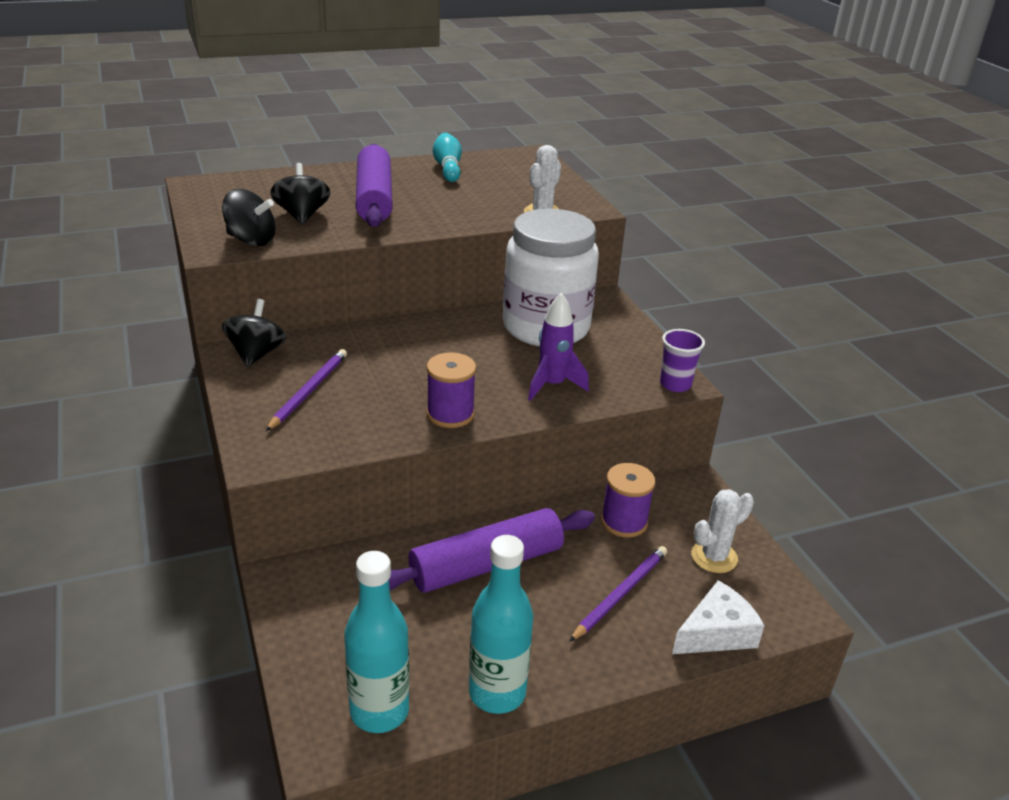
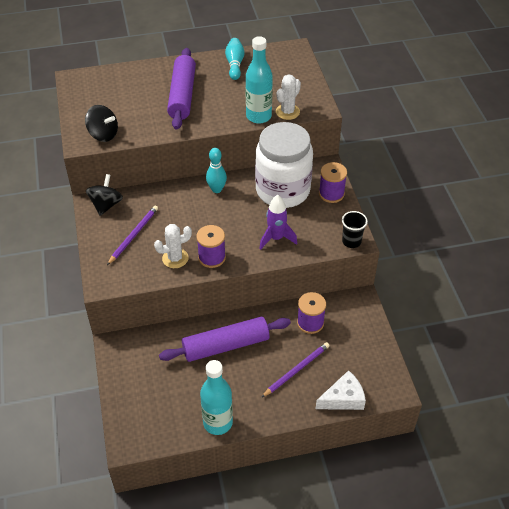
camera: 10 degrees right, 15 degrees up
black spinning top [270,163,330,225] -> none
turquoise bottle [344,551,409,733] -> turquoise bottle moved to [246,36,273,124]
purple cup [660,329,705,392] -> black cup [342,211,368,248]
white cactus [691,489,754,573] -> white cactus moved to [154,224,192,268]
none -> turquoise bowling pin [206,148,227,193]
none -> purple spool [319,162,347,203]

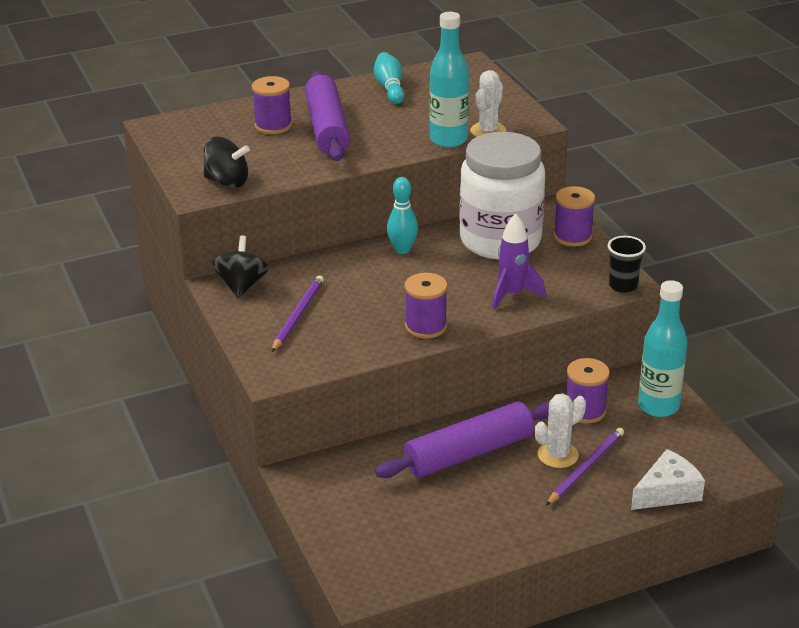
camera: 10 degrees left, 15 degrees down
white cactus [154,224,192,268] -> white cactus moved to [535,393,586,468]
turquoise bottle [200,360,233,435] -> turquoise bottle moved to [638,280,687,417]
none -> purple spool [252,76,292,134]

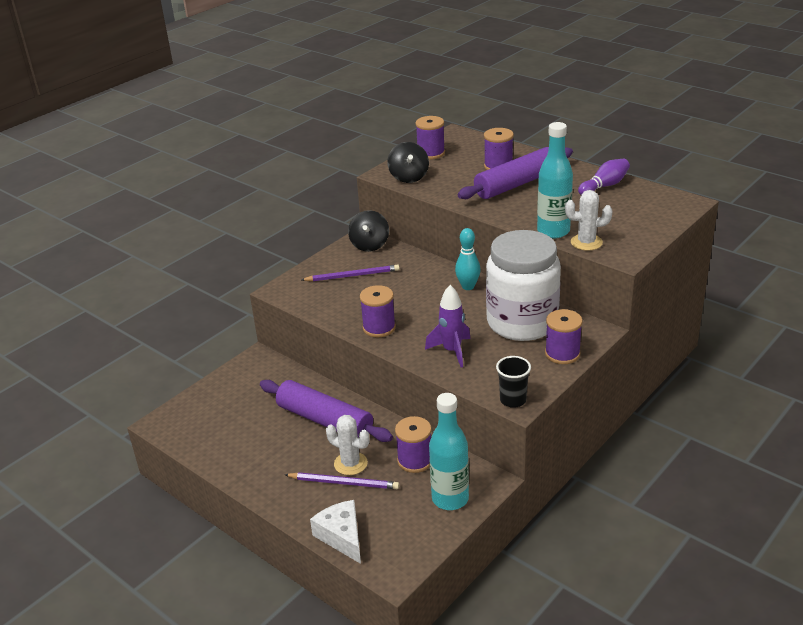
camera: 65 degrees right, 0 degrees up
black spinning top [212,236,269,298] -> black spinning top turned 120 degrees clockwise [348,210,389,252]
turquoise bowling pin [374,52,405,104] -> purple bowling pin [578,158,630,195]
white cheese [631,449,705,510] -> white cheese turned 150 degrees counterclockwise [310,500,361,564]
none -> purple spool [415,116,445,159]

